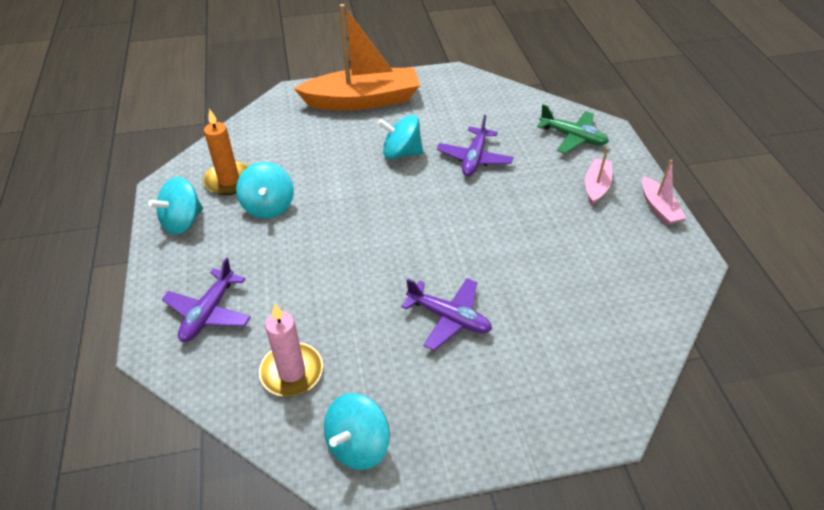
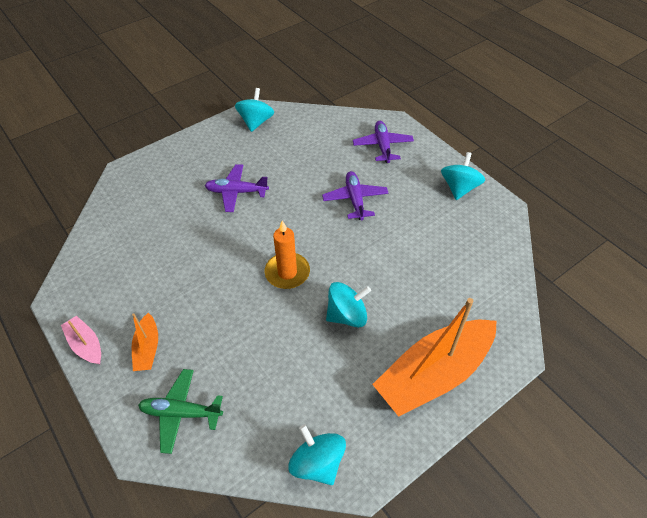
camera: 155 degrees right, 5 degrees up
orange candle [203,109,249,195] -> orange candle moved to [265,220,310,289]
turquoise spinning top [236,162,294,219] -> turquoise spinning top moved to [289,424,346,485]
pink candle [259,304,323,397] -> none
purple plane [437,115,514,176] -> purple plane moved to [322,171,389,220]
pink boat [585,147,612,205] -> orange boat [132,313,158,371]

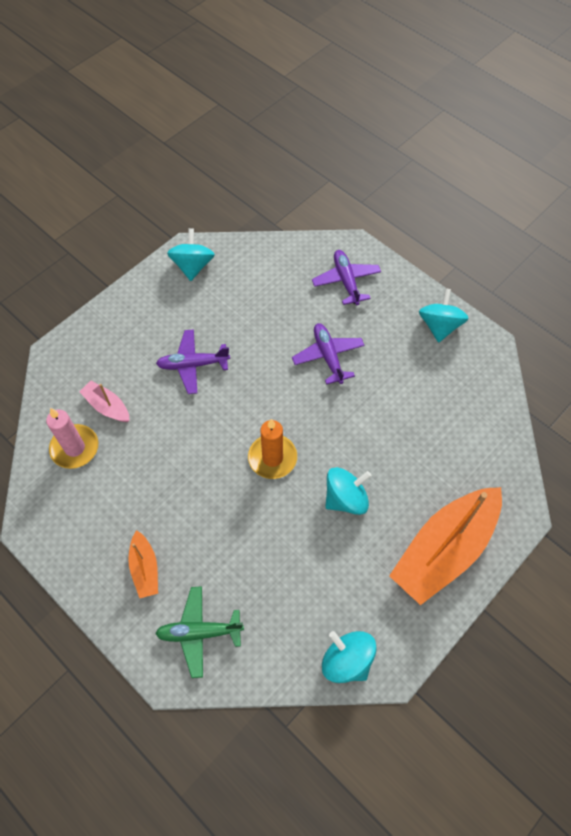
camera: 10 degrees left, 10 degrees up
pink boat [61,316,101,364] -> pink boat moved to [79,381,130,422]
none -> pink candle [46,408,98,469]

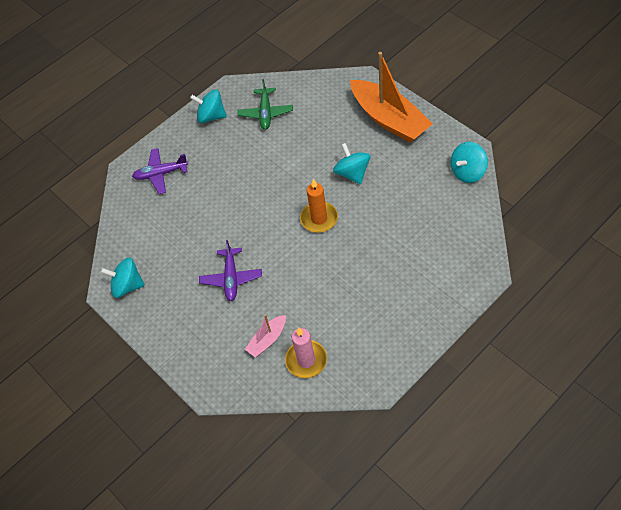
camera: 80 degrees left, 5 degrees down
orange boat [128,530,158,598] -> none
green plane [155,586,244,678] -> green plane moved to [237,79,293,130]
purple plane [292,323,365,385] -> none

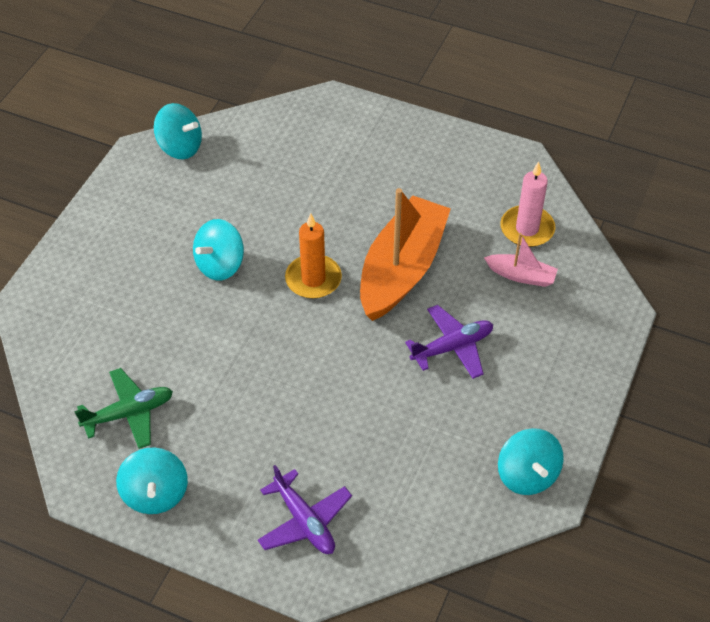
camera: 120 degrees left, 5 degrees down
orange boat [350,52,433,143] -> orange boat moved to [360,188,451,321]

